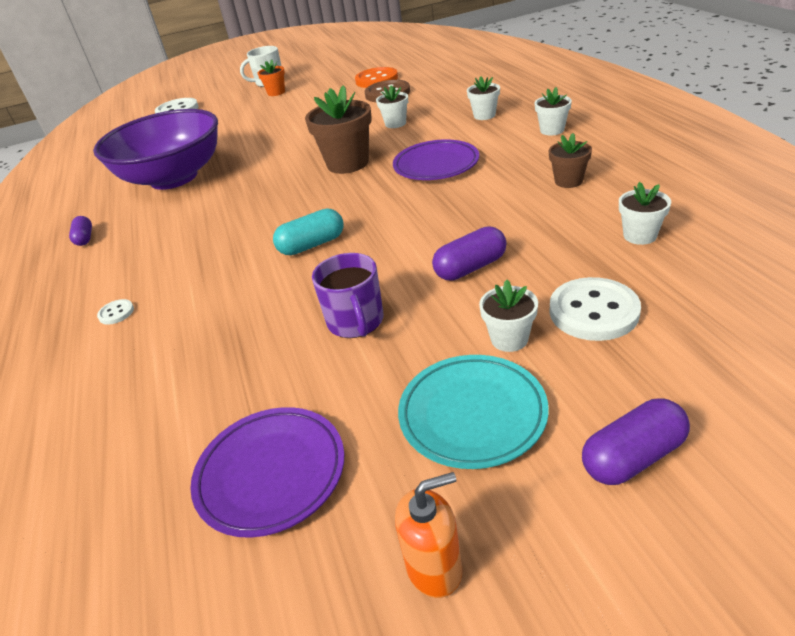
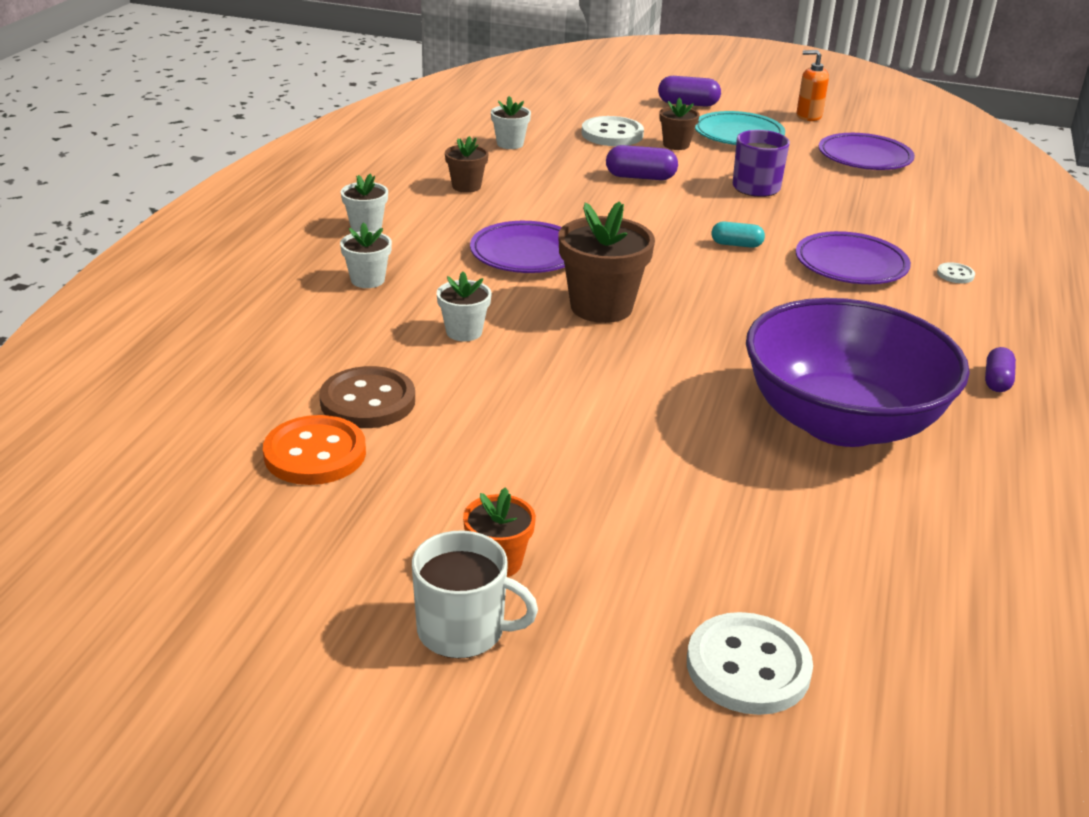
camera: 150 degrees left, 5 degrees down
turquoise capsule [273,208,343,255] -> turquoise capsule [712,221,765,248], size x0.66
white flower pot [479,280,538,352] -> brown flower pot [659,97,700,150]
none -> purple plate [796,231,911,284]

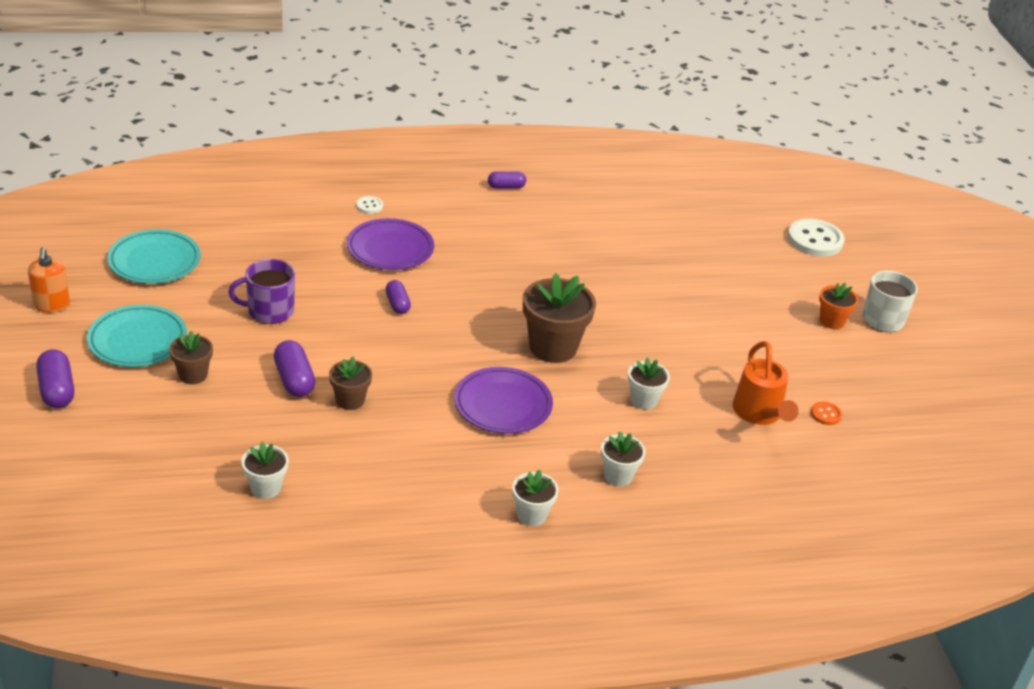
camera: 120 degrees left, 5 degrees up
orange button [263,415,366,485] -> orange button [811,402,842,425], size x0.47
brown button [319,366,415,428] -> orange watering can [733,341,799,425]
brown flower pot [445,136,489,193] -> brown flower pot moved to [329,356,372,410]
white button [582,116,644,146] -> none
turquoise capsule [712,221,765,248] -> purple capsule [386,280,411,314]
purple bowl [746,298,970,447] -> none
purple plate [819,133,915,170] -> turquoise plate [107,229,200,284]

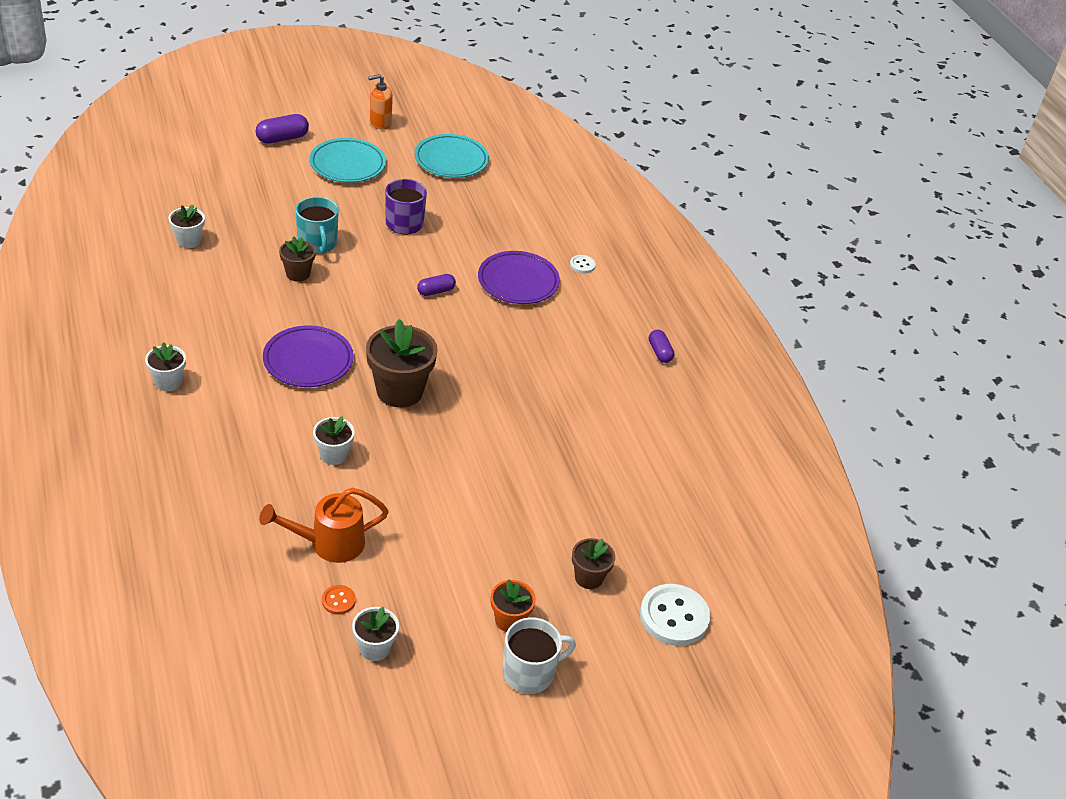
camera: 80 degrees right, 5 degrees up
brown flower pot [169,331,213,384] -> brown flower pot moved to [572,538,615,589]
purple capsule [274,340,315,397] -> turquoise mug [296,197,339,254]
white flower pot [601,431,645,486] -> white flower pot moved to [352,607,399,661]

